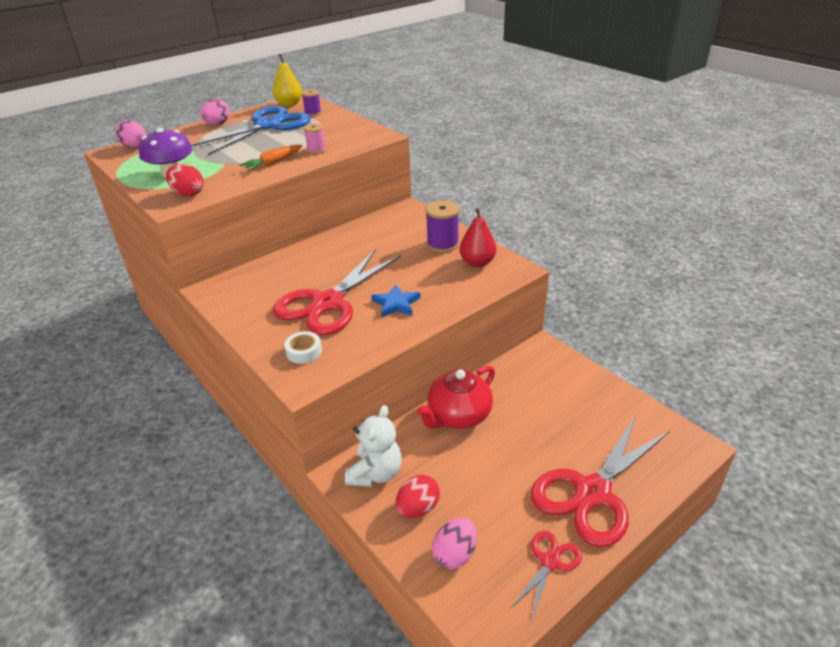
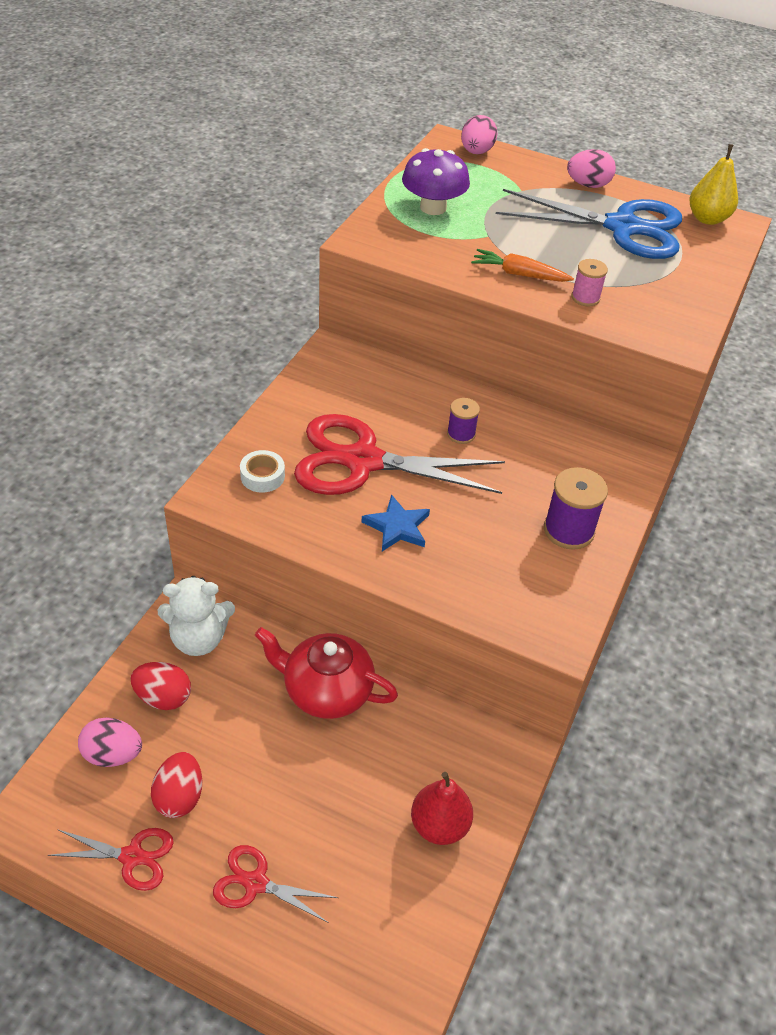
camera: 60 degrees right, 10 degrees up
red egg [166,164,204,196] -> red egg moved to [151,752,202,818]
purple spool [302,89,321,116] -> purple spool moved to [447,398,480,444]
red pear [459,208,497,267] -> red pear moved to [411,772,473,845]
red scissors [530,415,670,548] -> red scissors [213,845,338,923], size x0.48

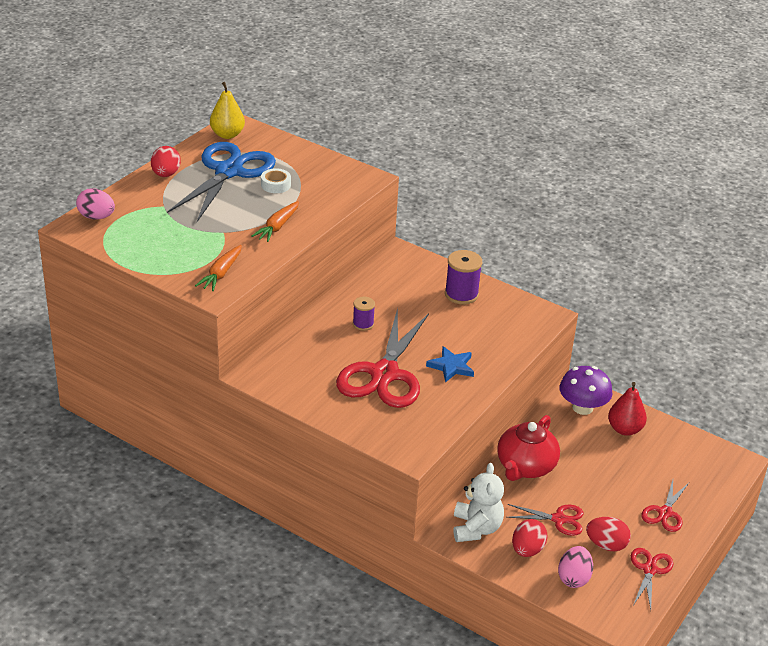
camera: 80 degrees left, 10 degrees down
white tape [240,450,285,493] -> white tape moved to [261,168,291,193]
purple mushroom [402,148,470,215] -> purple mushroom moved to [559,366,612,415]
pink egg [567,149,616,188] -> red egg [151,146,181,177]
pink spool [571,259,608,307] -> none
none -> orange carrot [195,245,242,291]
none -> red scissors [506,504,583,536]

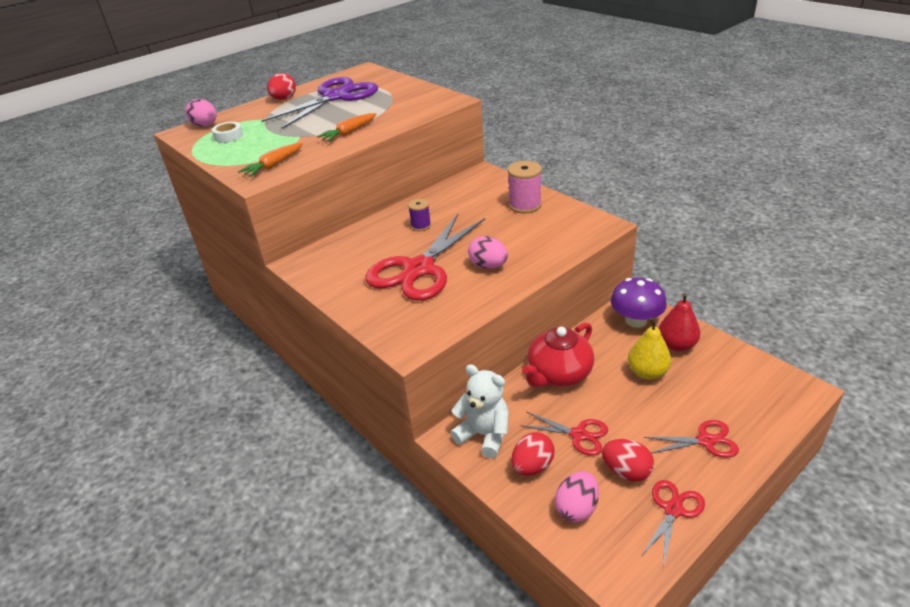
camera: 20 degrees right, 0 degrees up
blue scissors [167,142,276,222] -> purple scissors [261,77,378,129]
yellow pear [210,82,245,139] -> yellow pear moved to [628,317,671,380]
white tape [261,168,291,193] -> white tape moved to [212,122,243,143]
blue star [426,346,474,383] -> pink egg [468,236,508,269]
purple spool [445,250,482,305] -> pink spool [508,161,542,214]
white teddy bear [454,463,504,542] -> white teddy bear turned 75 degrees counterclockwise [450,364,509,458]
red scissors [641,480,689,532] -> red scissors turned 135 degrees counterclockwise [644,420,739,458]

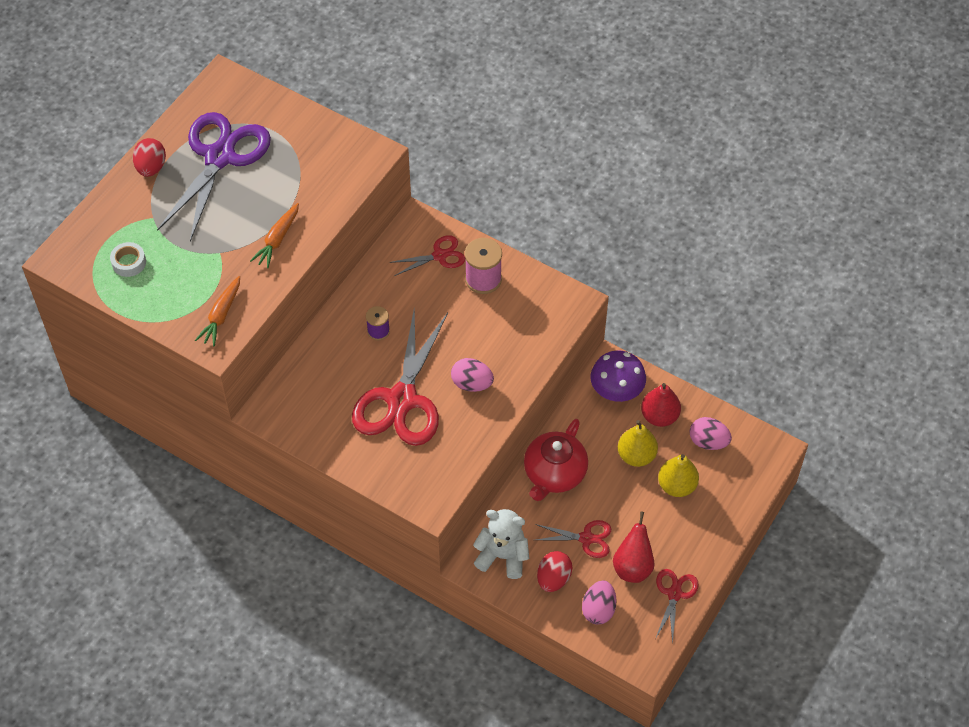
camera: 20 degrees left, 20 degrees up
pink egg [186,99,217,127] -> pink egg moved to [690,417,732,450]
red egg [602,439,654,481] -> red pear [613,512,655,583]
red scissors [644,420,739,458] -> red scissors moved to [389,235,465,276]
none -> yellow pear [658,454,699,497]

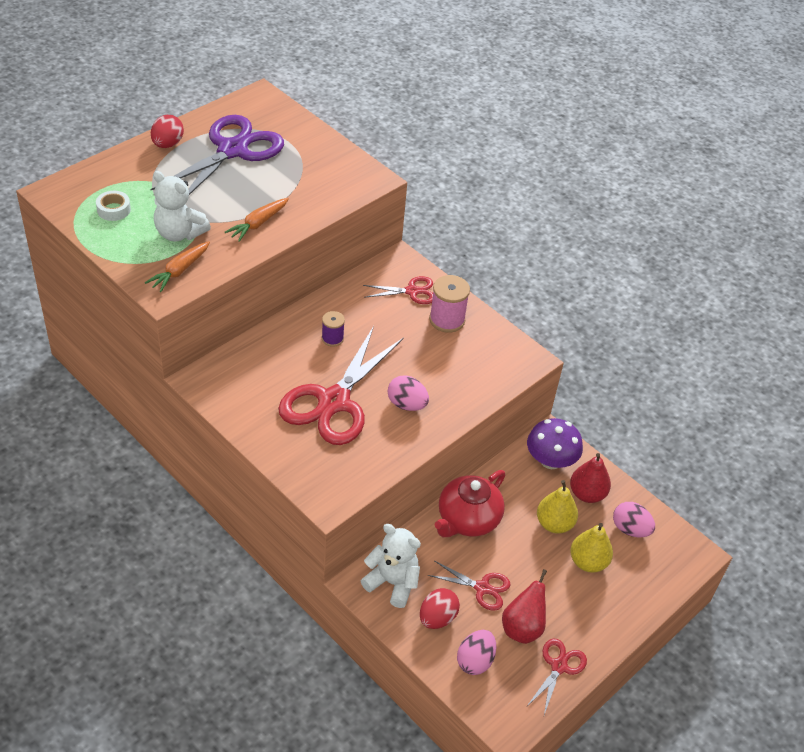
camera: 10 degrees right, 10 degrees down
none -> white teddy bear [153,171,211,242]

